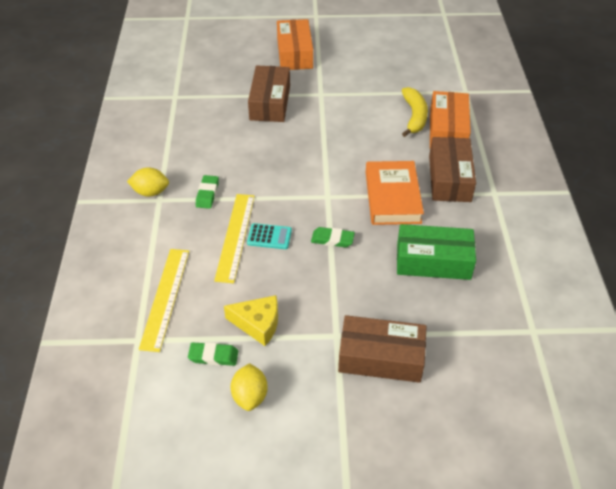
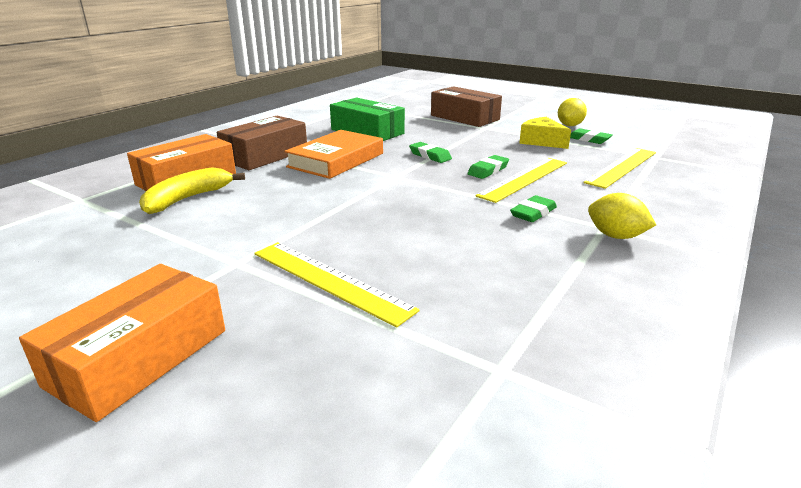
camera: 145 degrees left, 20 degrees down
turquoise calculator [247,223,292,249] -> green eraser [468,155,509,179]
brown box [248,65,290,122] -> yellow ruler [254,242,420,327]

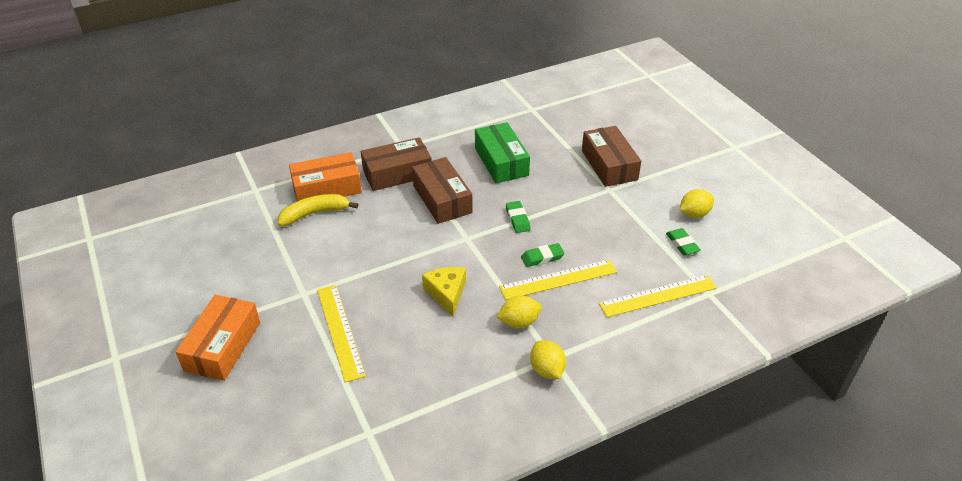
camera: 30 degrees right, 15 degrees up
orange box [19,264,225,422] -> orange box turned 45 degrees counterclockwise [176,295,260,381]
orange book [284,130,383,179] -> brown box [412,157,473,224]
green eraser [510,195,557,222] -> yellow lemon [497,295,542,328]
yellow cheese [519,117,571,149] -> yellow cheese moved to [422,267,466,316]

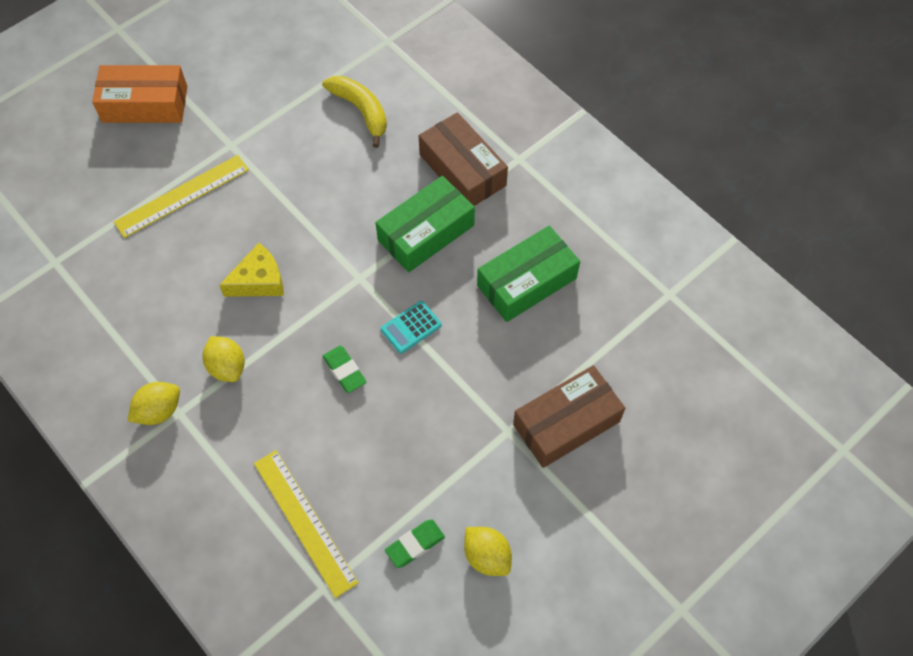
camera: 75 degrees right, 20 degrees up
orange box [289,152,362,201] -> none
brown box [412,157,473,224] -> green box [375,176,475,272]
yellow ruler [499,260,617,300] -> none
green eraser [506,201,531,233] -> turquoise calculator [381,301,441,354]

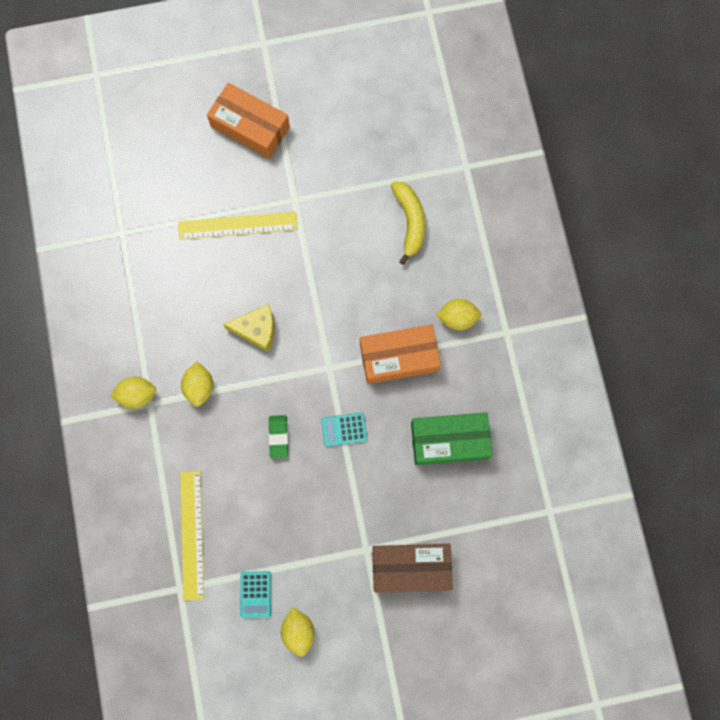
camera: 30 degrees right, 15 degrees up
green box [375,176,475,272] -> orange box [360,325,441,384]
green eraser [385,519,445,568] -> turquoise calculator [240,571,271,618]
brown box [419,112,508,206] -> yellow lemon [436,299,481,330]

